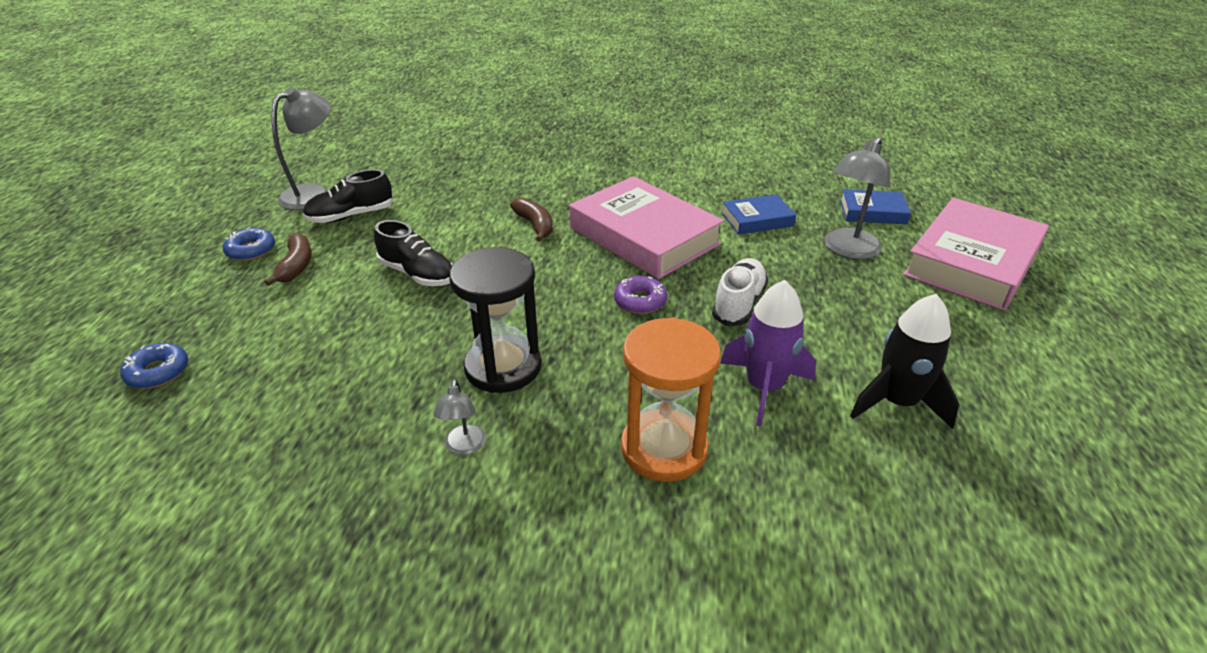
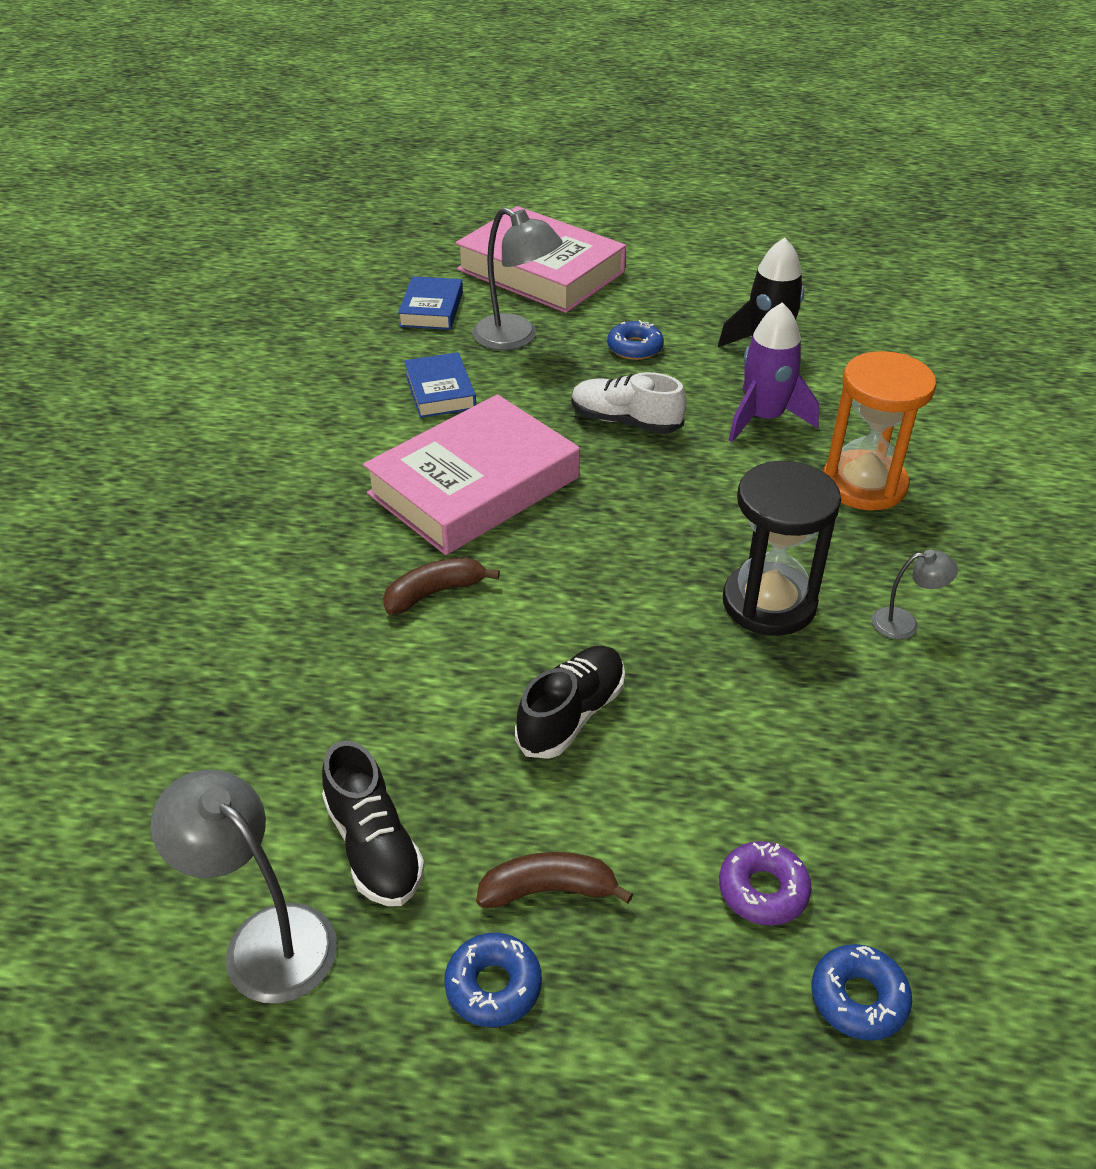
camera: 90 degrees left, 5 degrees up
purple donut [614,276,667,314] -> purple donut moved to [719,841,812,926]
none -> blue donut [607,320,664,360]

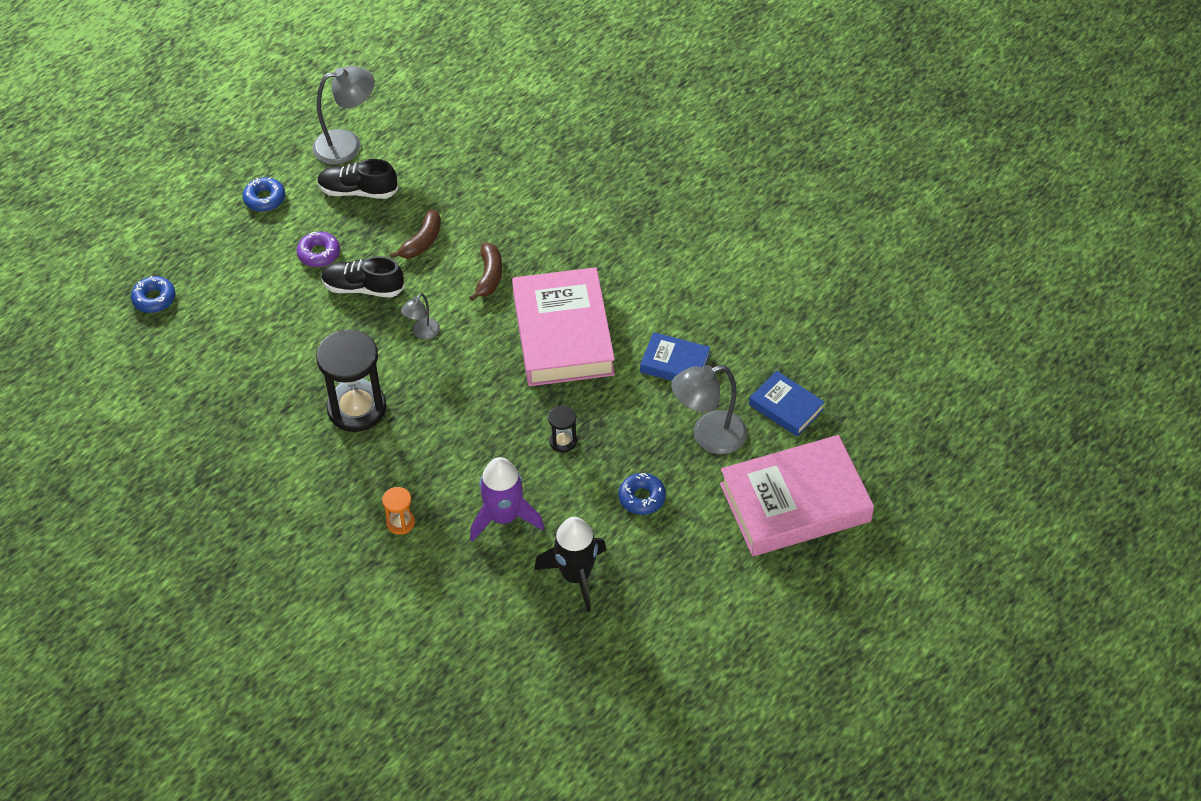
camera: 125 degrees right, 10 degrees up
brown banana [476,852,633,908] -> brown banana moved to [390,209,441,259]
black shoe [515,646,625,759] -> black shoe turned 120 degrees clockwise [321,256,405,298]
white shoe [571,372,686,434] -> black hourglass [548,405,577,452]
purple donut [719,841,812,926] -> purple donut moved to [296,232,340,267]
orange hourglass [823,351,936,511] -> orange hourglass [382,487,415,535], size x0.46
grey lamp [872,549,958,639] -> grey lamp moved to [401,293,440,339]

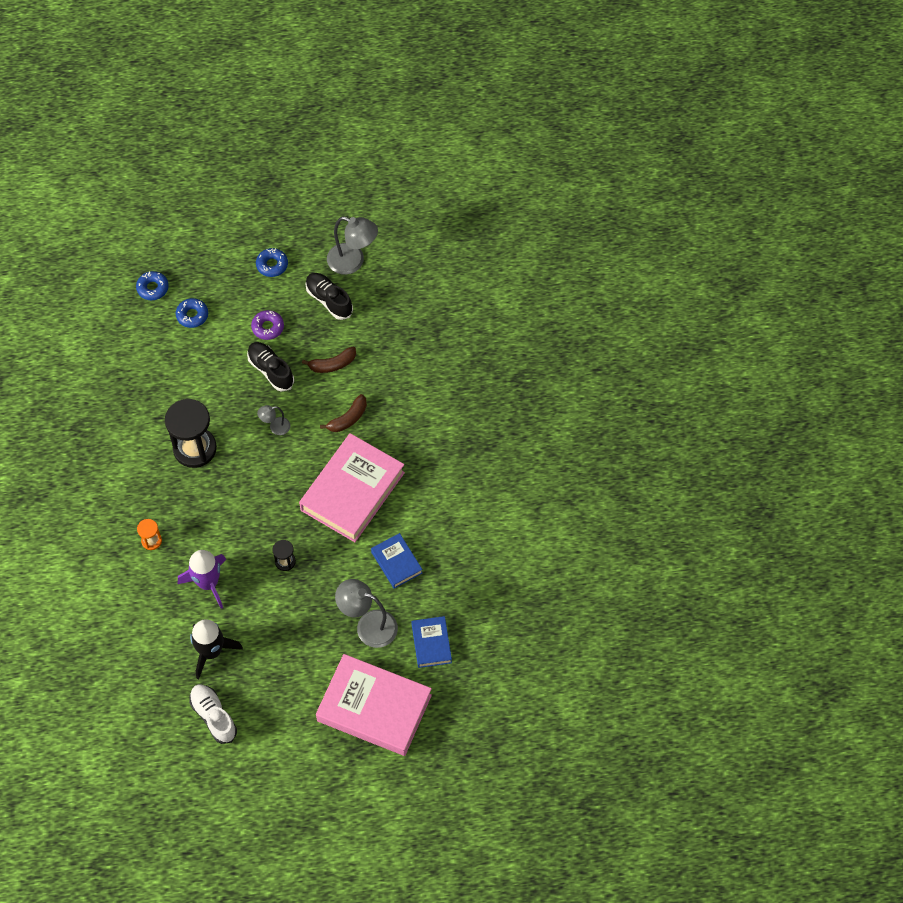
camera: 40 degrees right, 10 degrees up
blue donut [619,473,666,515] -> blue donut moved to [176,298,208,328]
none -> white shoe [189,684,237,744]

